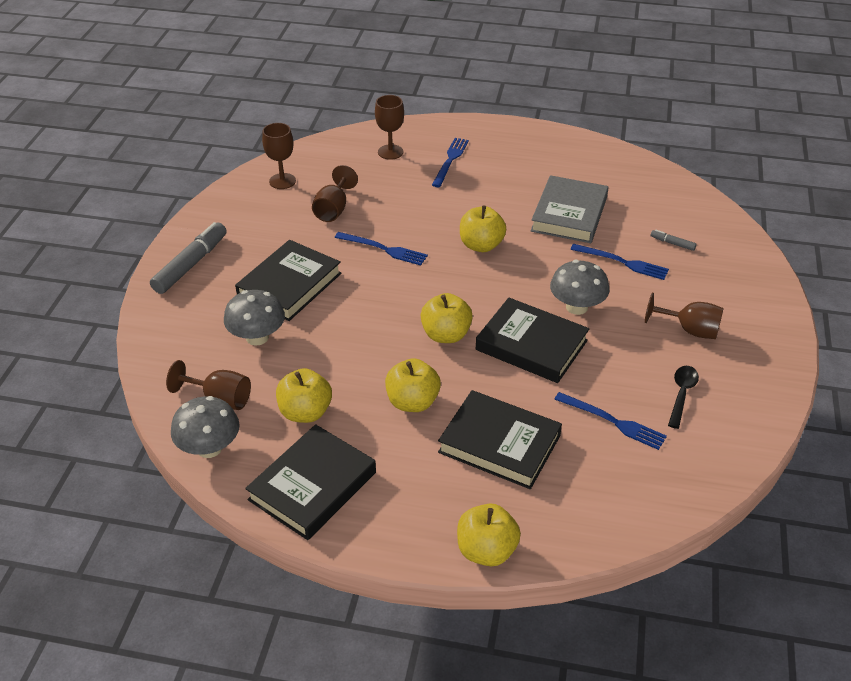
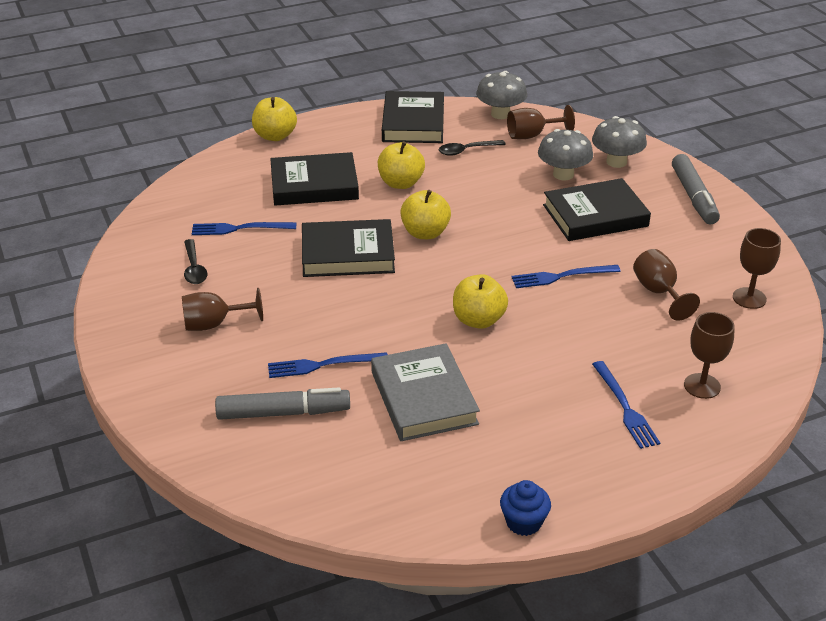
camera: 145 degrees right, 5 degrees down
black book [235,240,341,321] -> black book turned 75 degrees clockwise [543,178,651,241]
yellow apple [276,368,332,423] -> black spoon [438,140,506,156]
grey mushroom [550,260,609,315] -> grey mushroom moved to [592,116,647,168]
grey marker [651,230,697,251] -> grey marker [215,387,350,420], size x2.22
none -> blue cupcake [500,480,551,536]

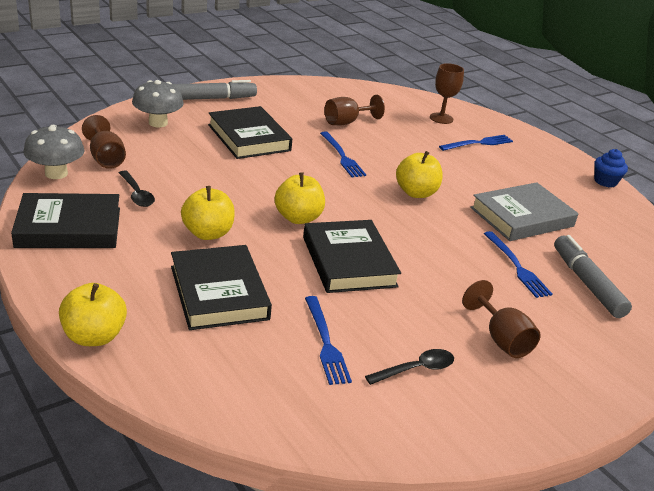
camera: 105 degrees left, 5 degrees down
grey mushroom [538,129,593,180] -> none
brown goblet [733,228,781,309] -> none

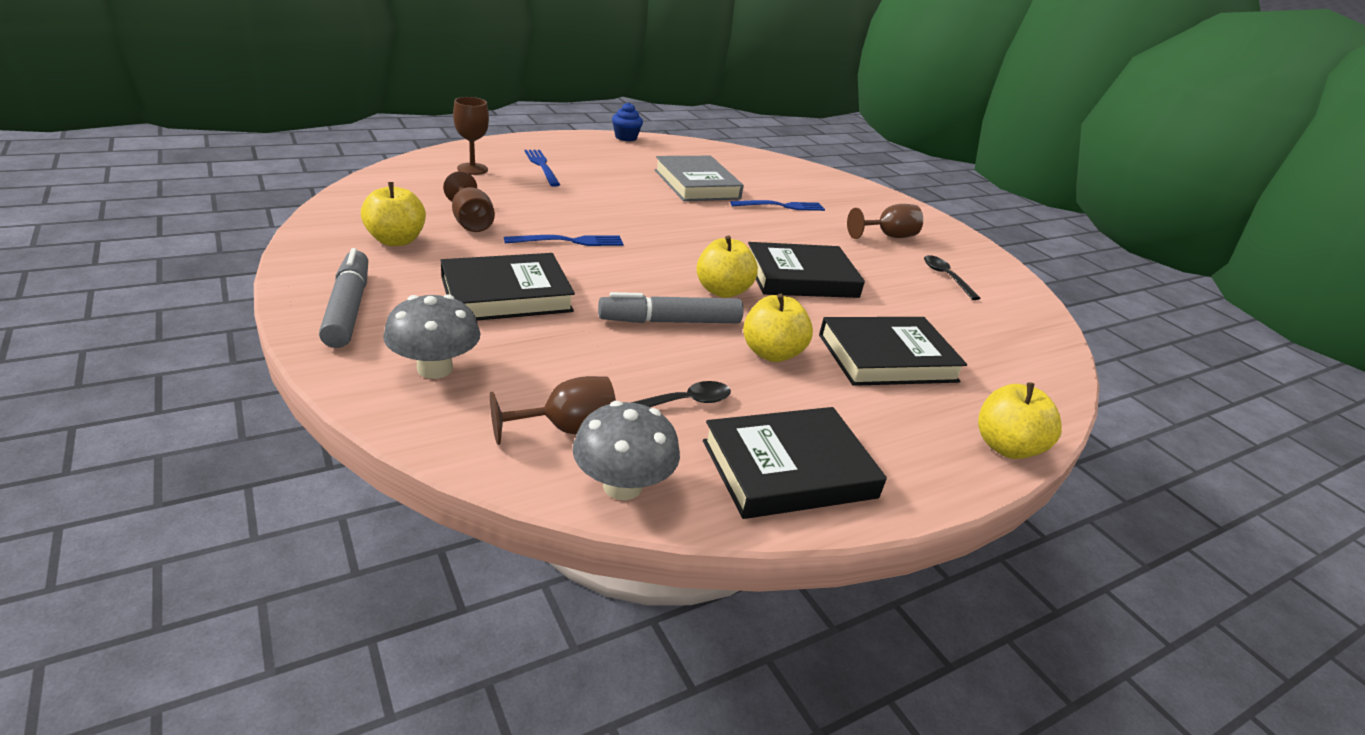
camera: 85 degrees left, 0 degrees up
black book [11,193,120,248] -> black book turned 75 degrees clockwise [703,407,887,519]
blue fork [305,296,352,385] -> none
yellow apple [396,151,443,198] -> yellow apple moved to [361,182,426,246]
grey marker [554,235,632,318] -> grey marker moved to [598,292,744,323]

